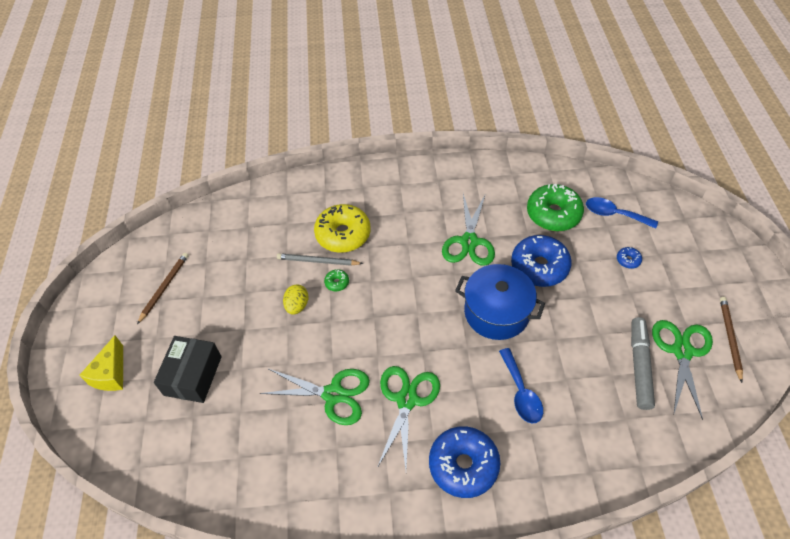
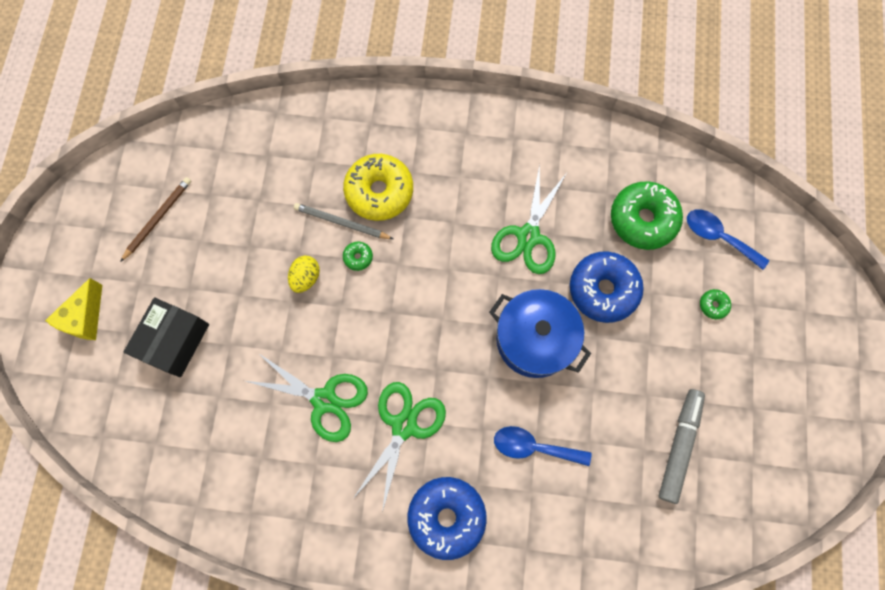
camera: 10 degrees right, 20 degrees up
blue spoon [499,348,543,423] -> blue spoon turned 105 degrees clockwise [494,426,592,466]
blue donut [617,247,642,269] -> green donut [700,289,731,319]
green scissors [652,320,713,420] -> none
brown pencil [720,297,743,383] -> none

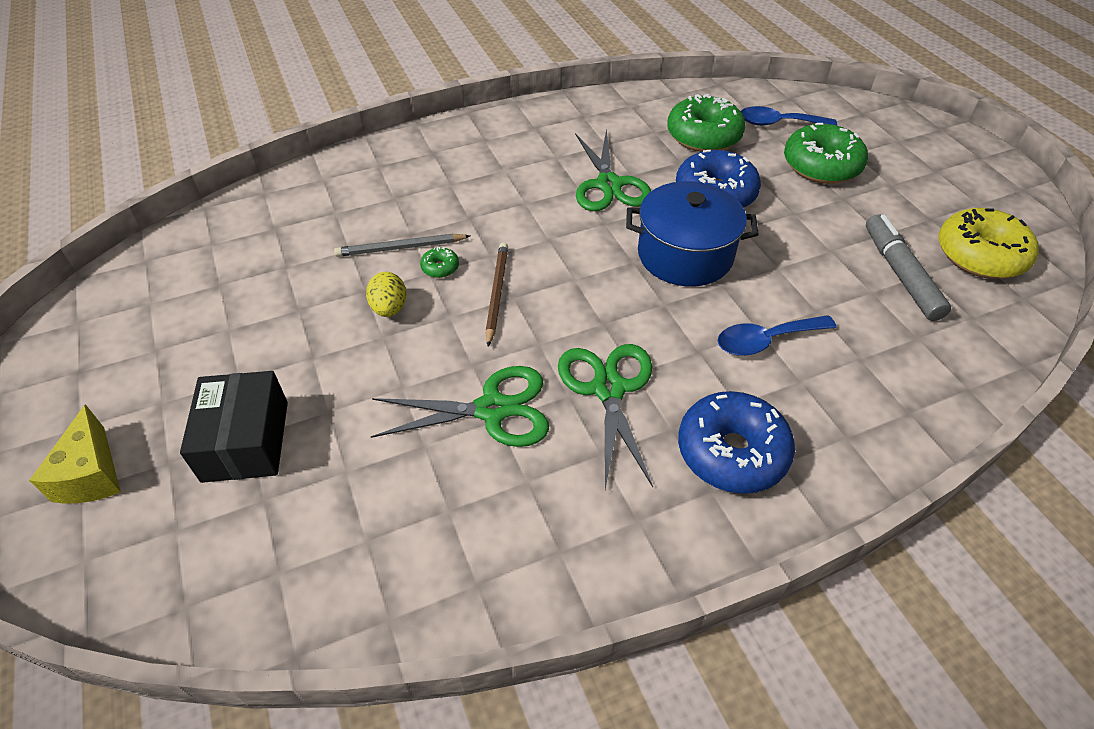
camera: 30 degrees left, 25 degrees down
brown pencil [120,177,191,262] -> brown pencil moved to [485,242,508,347]
yellow donut [343,154,413,221] -> yellow donut moved to [939,208,1039,279]
green donut [700,289,731,319] -> green donut [784,123,868,184], size x2.37

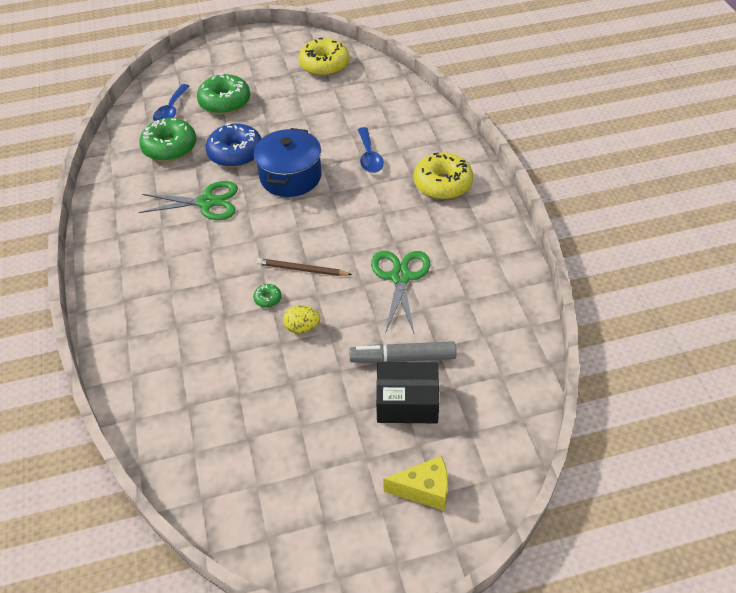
camera: 80 degrees left, 0 degrees up
grey pencil [334,234,470,257] -> none
green scissors [558,344,653,489] -> none
blue donut [678,391,795,494] -> yellow donut [414,153,473,199]
grey marker [866,214,951,321] -> grey marker moved to [349,341,456,363]

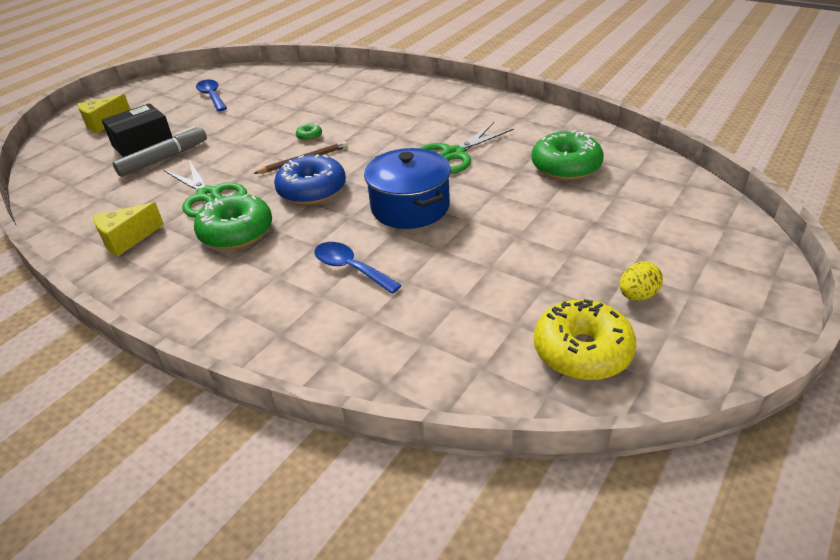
camera: 140 degrees right, 10 degrees down
blue spoon [153,84,189,121] -> blue spoon moved to [196,80,227,112]
green donut [197,74,250,115] -> green donut moved to [194,193,272,250]
blue donut [206,123,262,167] -> blue donut moved to [274,154,346,205]
yellow egg [283,305,320,334] -> yellow egg moved to [620,261,663,301]
yellow donut [414,153,473,199] -> none
none -> yellow cheese [93,202,164,257]

